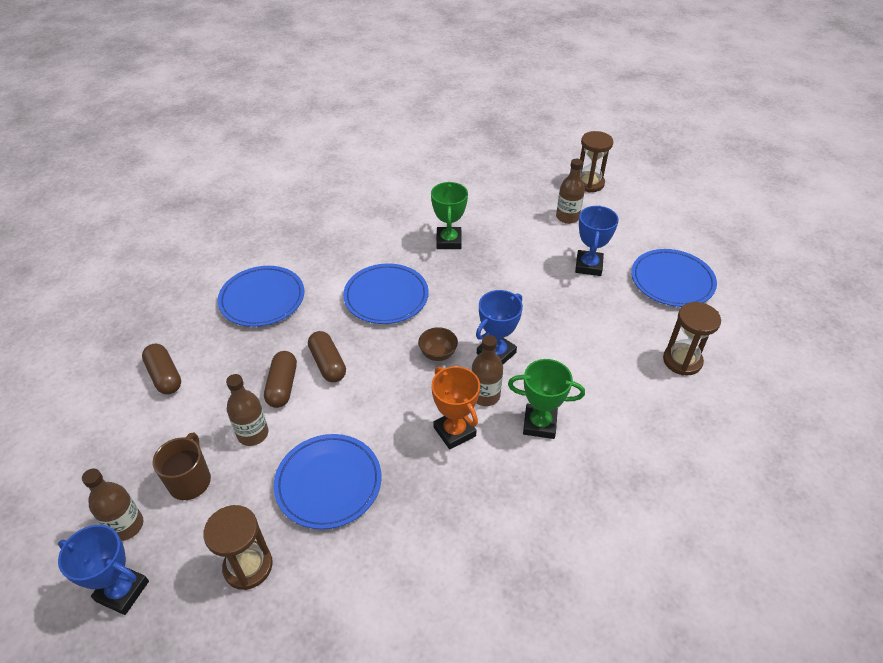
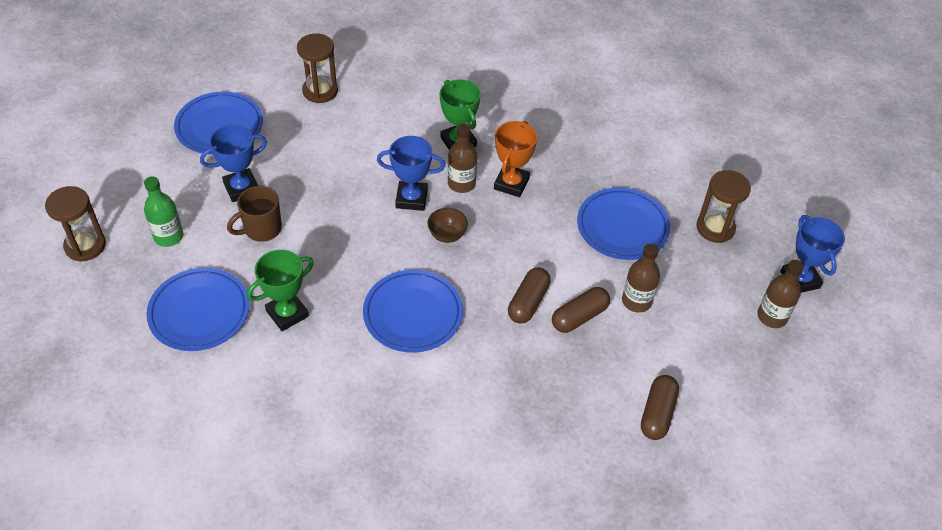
camera: 130 degrees left, 5 degrees up
brown mug [153,433,211,500] -> brown mug moved to [227,186,282,242]
blue plate [218,266,304,327] -> blue plate moved to [146,268,249,351]
brown bottle [556,159,585,224] -> green bottle [144,176,183,247]

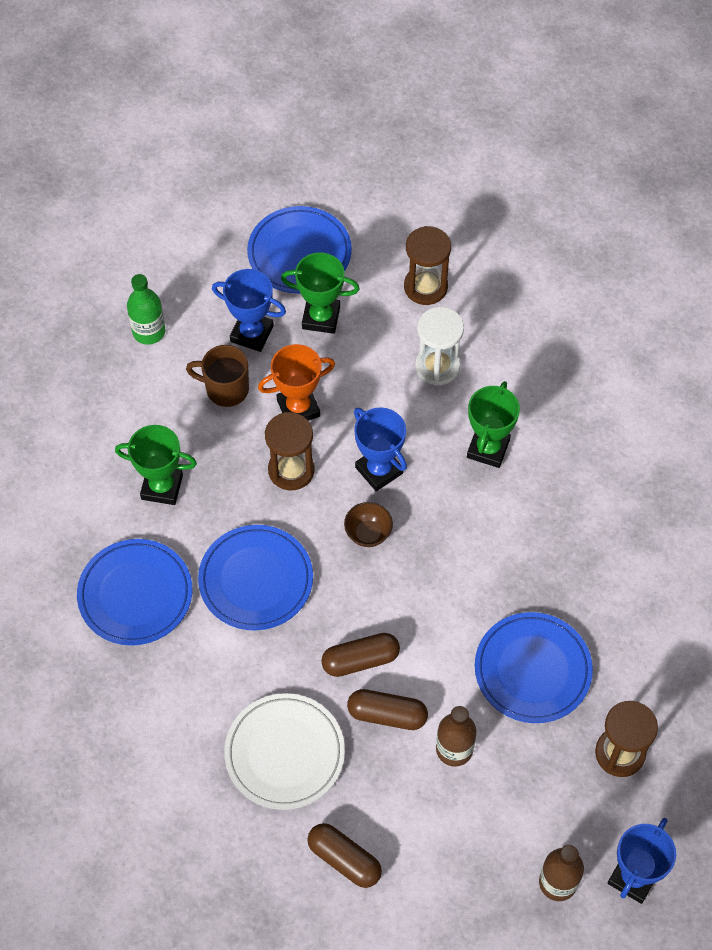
camera: 50 degrees right, 10 degrees up
brown hourglass [45,186,106,262] -> brown hourglass moved to [265,412,315,490]
blue plate [146,268,249,351] -> blue plate moved to [77,539,192,646]
brown bottle [448,124,477,193] -> none
orange trophy [494,121,537,197] -> orange trophy moved to [258,344,335,421]
brown capsule [641,375,679,440] -> brown capsule turned 60 degrees clockwise [307,823,382,888]
none -> white plate [224,693,345,810]
none -> green trophy [281,252,360,334]
none -> white hourglass [415,307,464,386]

